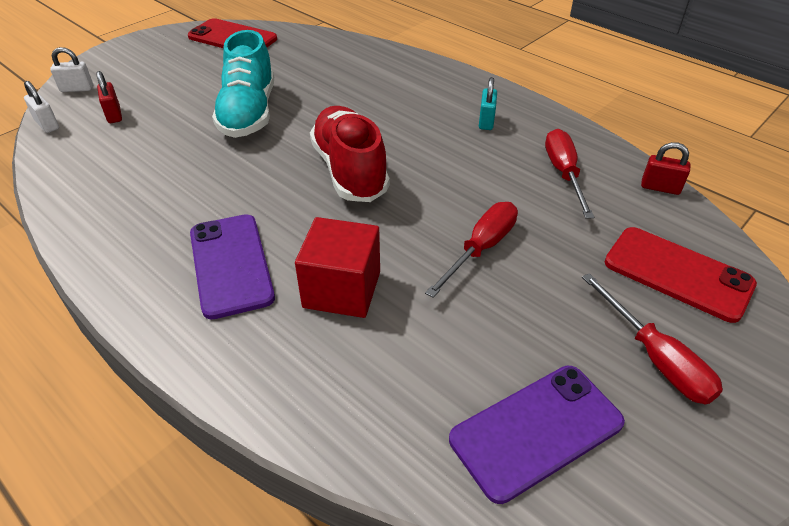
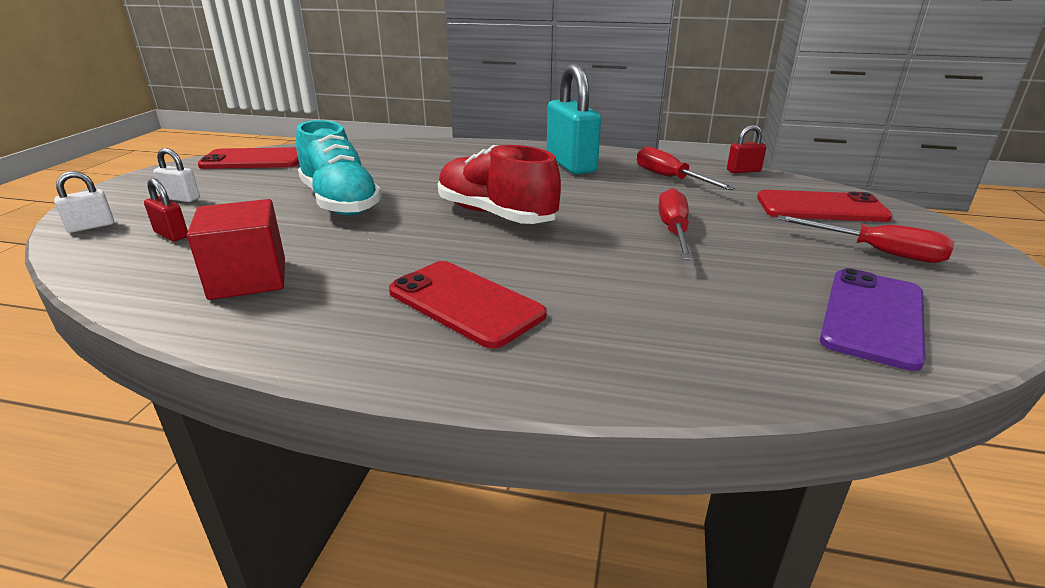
camera: 30 degrees left, 15 degrees down
white padlock [24,81,59,133] -> white padlock moved to [153,148,200,202]
purple phone [190,214,275,319] -> red phone [389,261,547,349]
red cube [295,217,380,318] -> red cube moved to [187,199,285,300]
turquoise padlock [479,77,497,130] -> turquoise padlock [547,64,601,174], size x2.15

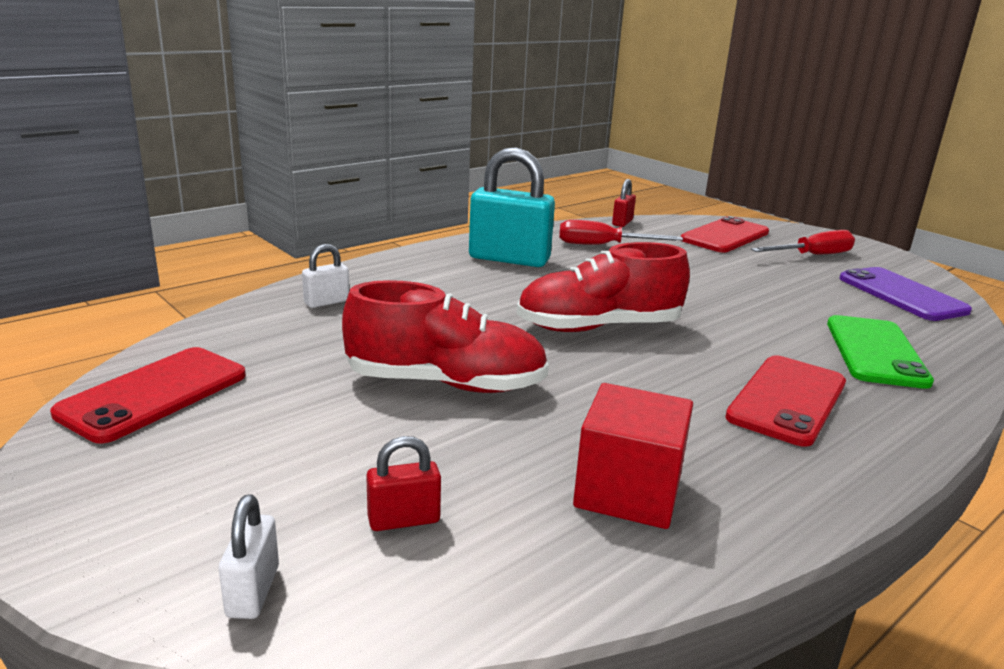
camera: 55 degrees left, 5 degrees down
white padlock [153,148,200,202] -> white padlock moved to [302,244,349,308]
turquoise shoe [296,120,382,215] -> red shoe [342,280,549,393]
red phone [389,261,547,349] -> red phone turned 45 degrees counterclockwise [725,355,846,447]
red screwdriver [658,188,693,260] -> none
none -> green phone [827,315,934,389]

